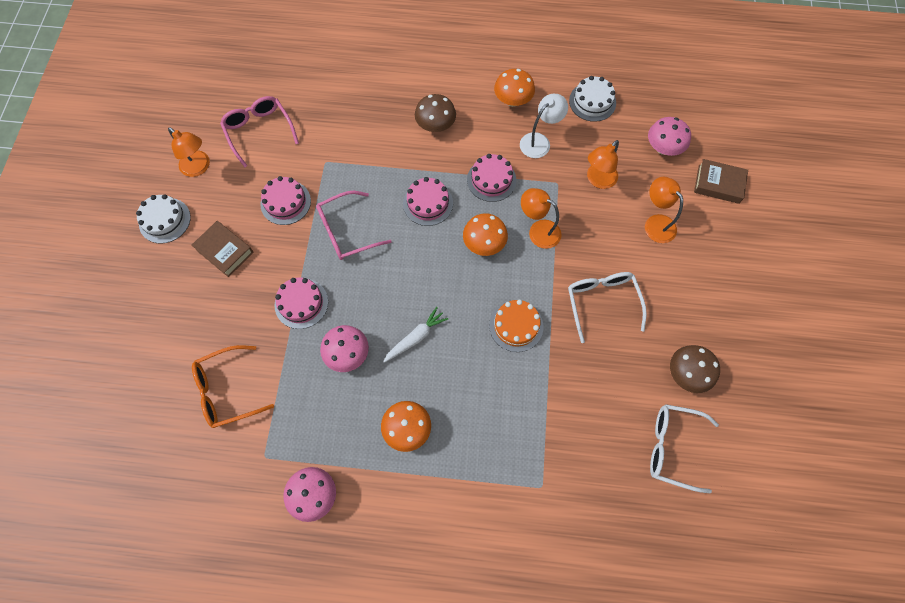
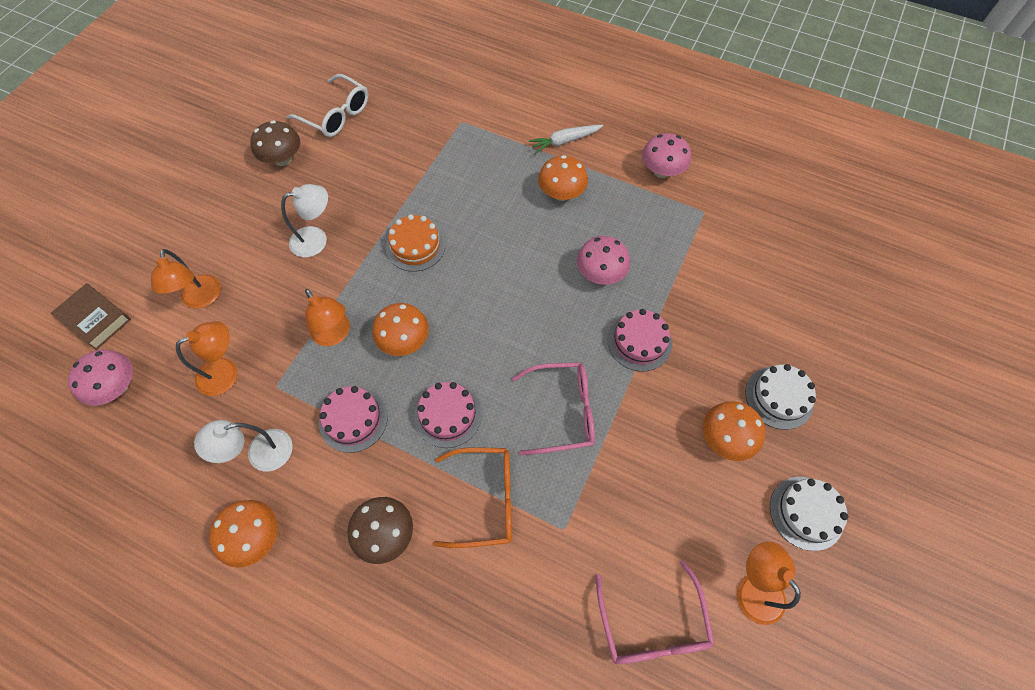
camera: 160 degrees left, 5 degrees down
brown book [192,221,253,277] -> orange mushroom [703,401,765,461]
orange glasses [192,345,274,428] -> orange glasses moved to [433,447,512,548]
pink cake [260,176,311,225] -> none
white carrot [383,307,448,363] -> white carrot moved to [529,125,603,154]
white glasses [568,272,647,343] -> white lamp [281,184,328,257]
white cake [569,76,616,122] -> white cake moved to [745,364,816,430]

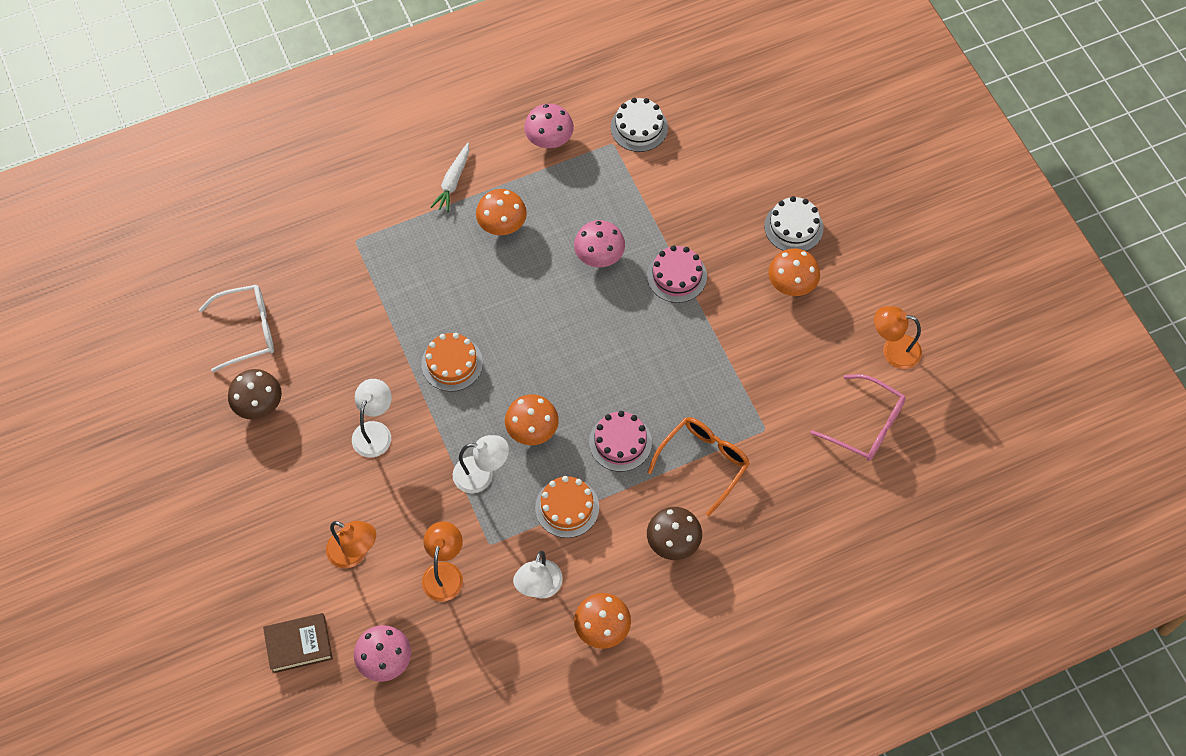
camera: 50 degrees left, 0 degrees up
orange lamp [305,289,350,346] -> white lamp [452,435,509,493]
pink cake [319,386,388,453] -> orange cake [535,476,599,538]
pink glasses [512,362,595,455] -> none
white cake [770,477,848,551] -> white cake moved to [611,98,668,152]

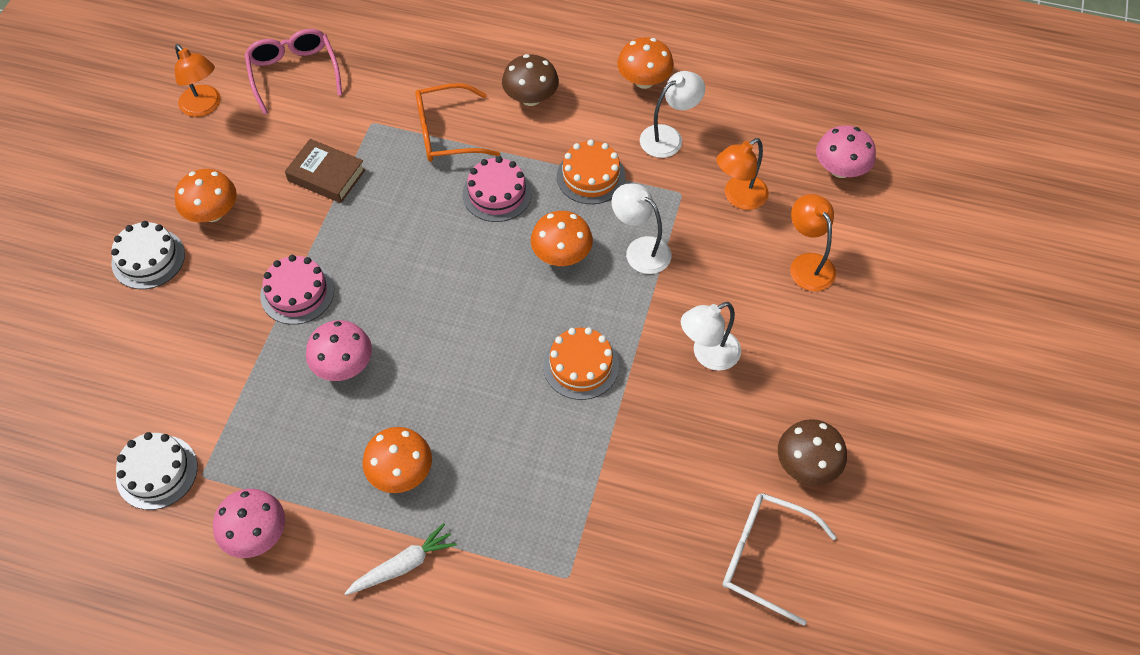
camera: 140 degrees left, 5 degrees down
brown book [263,613,333,673] -> brown book moved to [285,139,365,203]

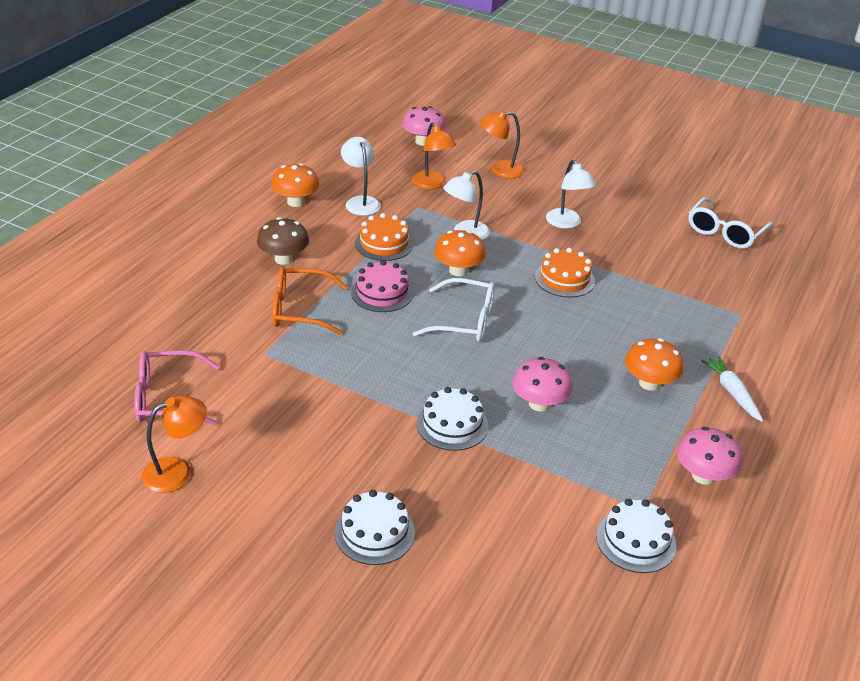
camera: 80 degrees left, 20 degrees down
orange mushroom [175,169,237,222] -> none
pink cake [260,255,334,325] -> white cake [417,387,488,451]
brown book [285,139,365,203] -> none
orange glasses [415,83,500,162] -> orange glasses turned 90 degrees clockwise [272,266,347,335]
brown mushroom [778,419,847,485] -> none
none -> white glasses [413,278,495,342]

